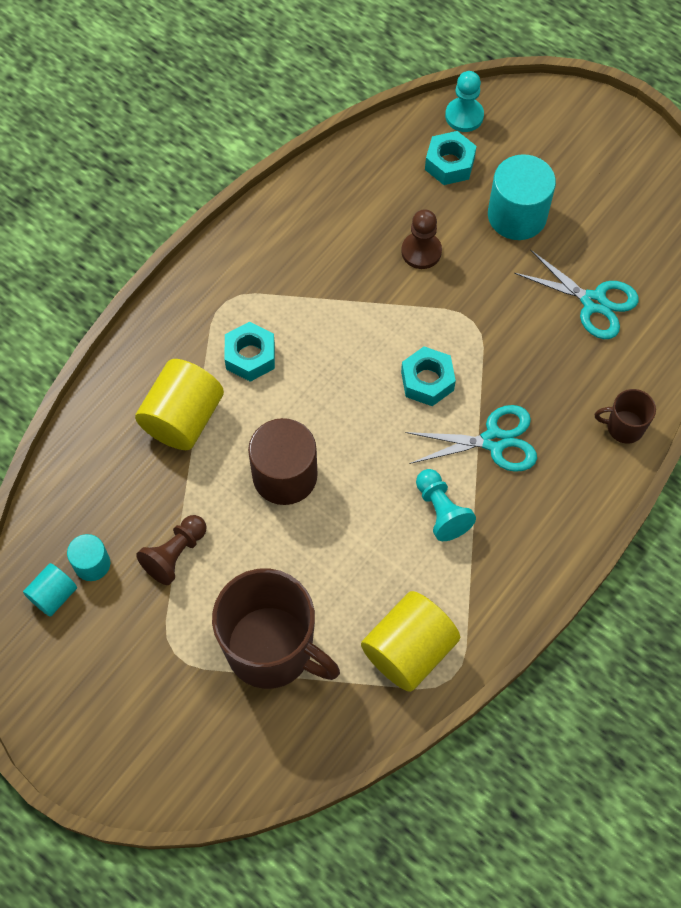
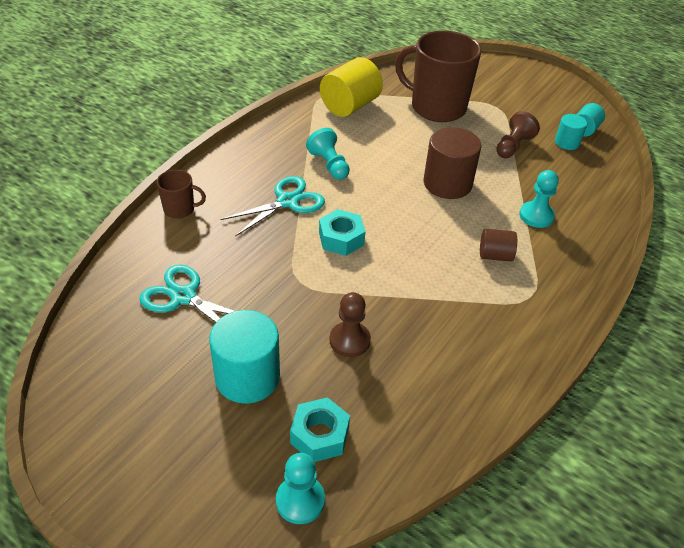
camera: 175 degrees right, 20 degrees down
yellow cylinder [135,359,224,450] -> turquoise pawn [519,170,559,228]
turquoise nut [224,322,275,382] -> brown cylinder [480,229,517,262]
turquoise scissors [406,405,537,472] -> turquoise scissors turned 150 degrees clockwise [220,176,325,237]

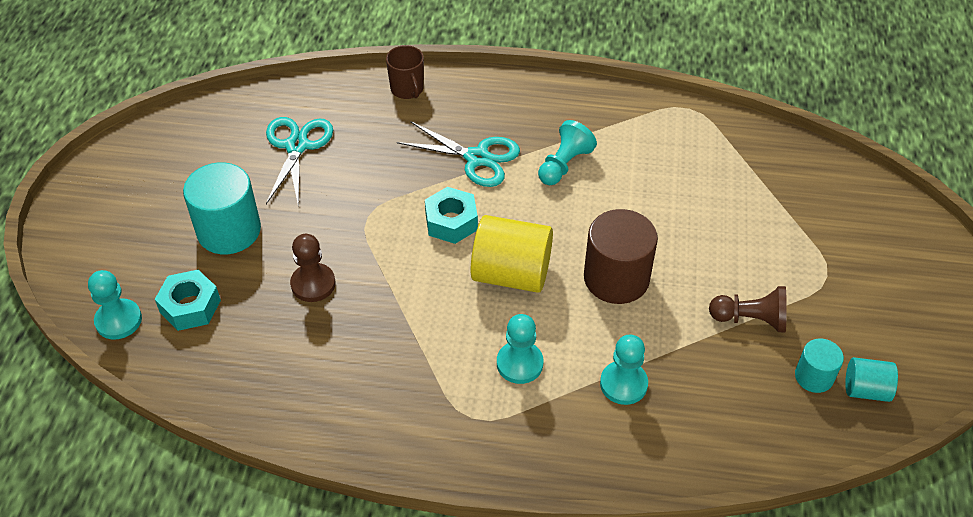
camera: 65 degrees right, 5 degrees up
yellow cylinder [320,57,383,117] -> yellow cylinder moved to [471,215,553,293]
brown mug [395,31,481,122] -> none
brown cylinder [480,229,517,262] -> turquoise pawn [497,314,543,384]

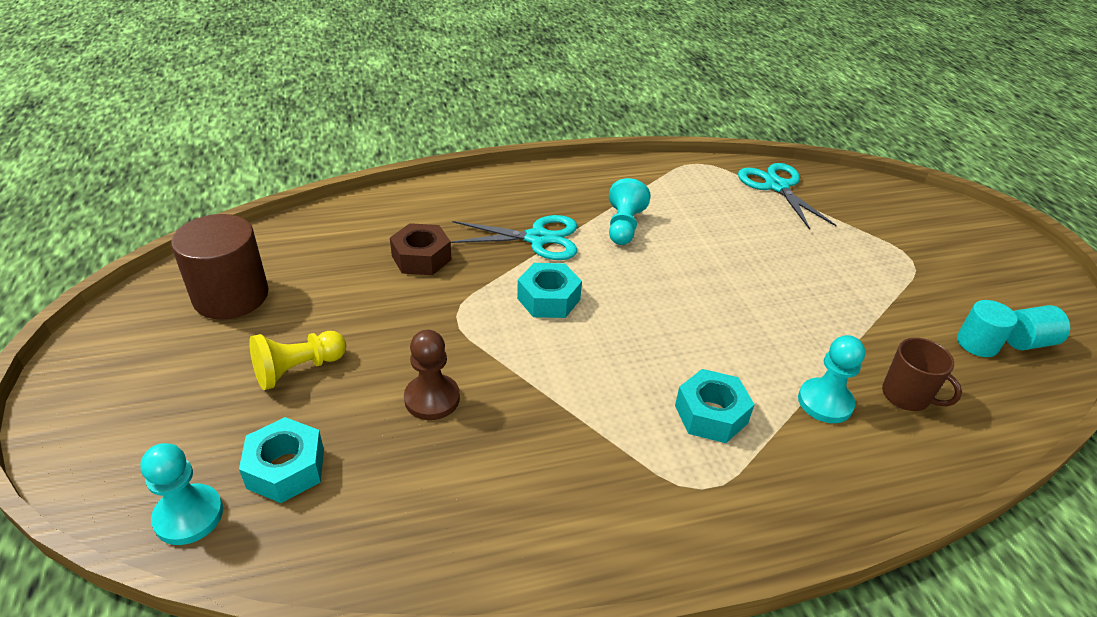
camera: 25 degrees left, 10 degrees down
turquoise cylinder [183,162,261,254] -> yellow pawn [249,331,346,390]
turquoise scissors [266,117,333,206] -> turquoise scissors moved to [738,163,837,230]
brown mug [386,45,424,99] -> brown mug moved to [882,338,962,411]
yellow cylinder [471,215,553,293] -> none
turquoise pawn [497,314,543,384] -> turquoise nut [675,369,755,443]
brown cylinder [584,209,658,304] -> brown cylinder moved to [171,214,269,320]
brown pawn [709,286,787,332] -> none
none -> brown nut [390,223,452,275]

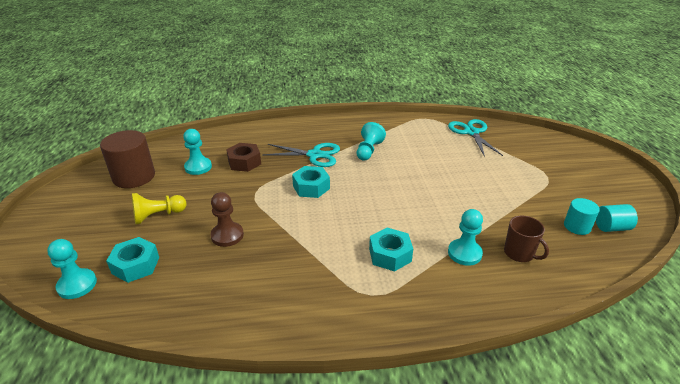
camera: 10 degrees right, 5 degrees down
none -> turquoise pawn [183,129,212,175]

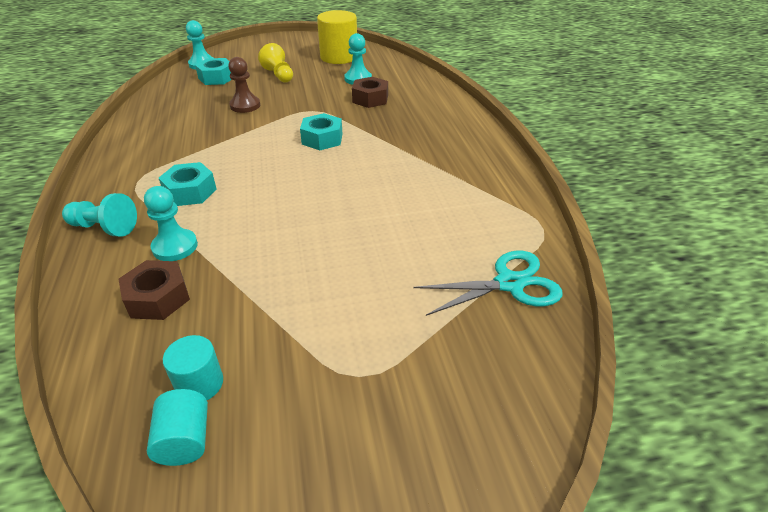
camera: 85 degrees right, 5 degrees up
brown cylinder [100,130,155,188] -> yellow cylinder [317,10,357,64]
turquoise scissors [262,143,340,167] -> none
turquoise pawn [357,122,386,161] -> turquoise pawn moved to [62,193,137,237]
brown mug [504,216,549,262] -> brown nut [118,260,190,320]

